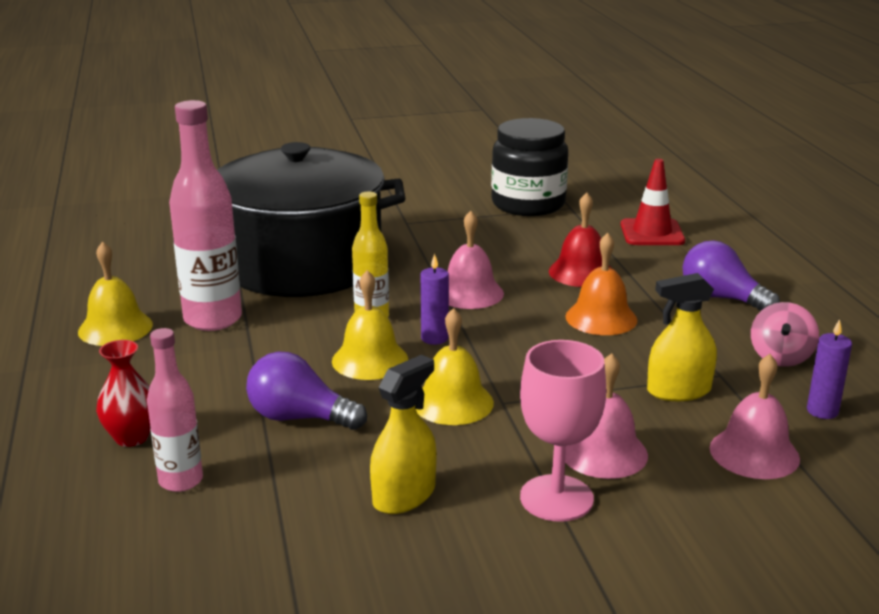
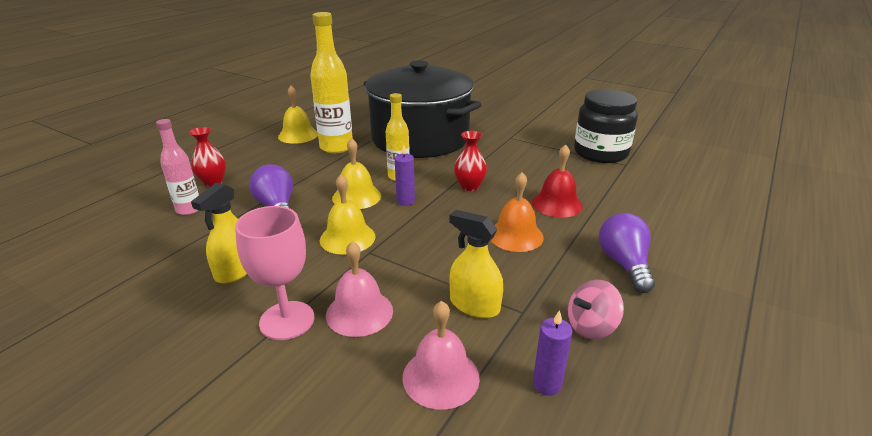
camera: 45 degrees right, 5 degrees up
pink bottle [169,100,242,331] -> yellow bottle [310,12,353,153]
yellow spray bottle [370,355,437,514] -> yellow spray bottle turned 120 degrees clockwise [191,182,247,284]
pink bell [448,211,504,309] -> red vase [454,131,487,191]
red traffic cone [621,159,685,245] -> none

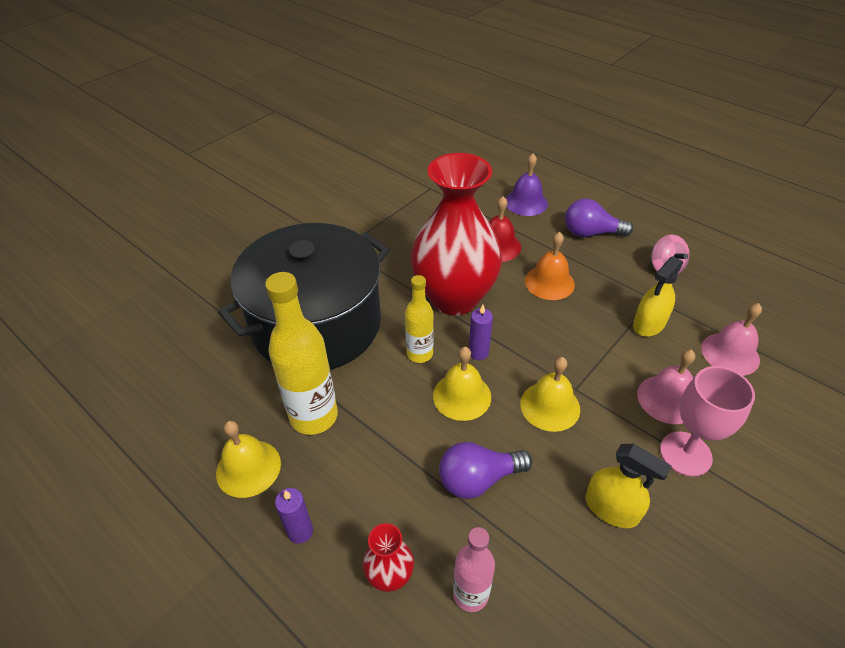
camera: 80 degrees left, 15 degrees up
red vase [454,131,487,191] -> red vase [411,153,502,315], size x2.47
purple candle [533,310,572,395] -> purple candle moved to [275,488,313,544]
black jar [574,89,638,163] -> none
none -> purple bell [506,154,548,216]

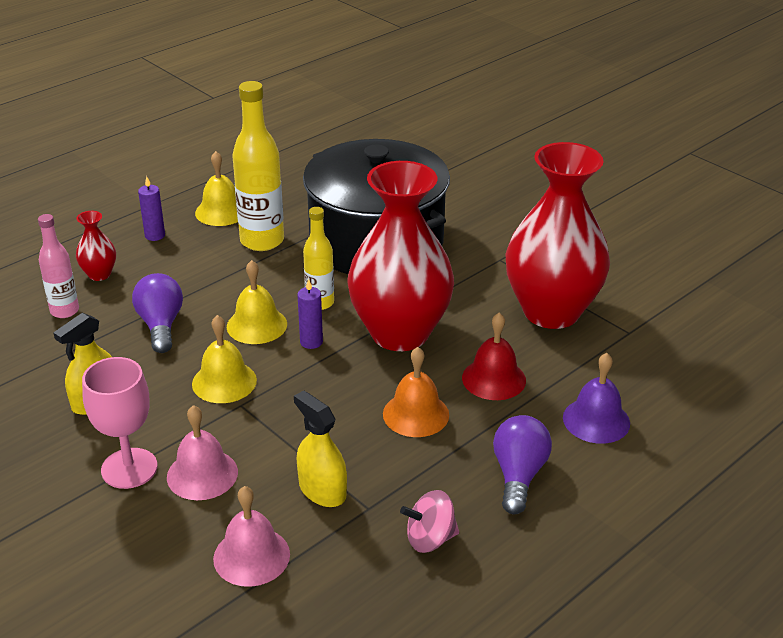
camera: 95 degrees right, 10 degrees down
none -> red vase [505,142,610,329]

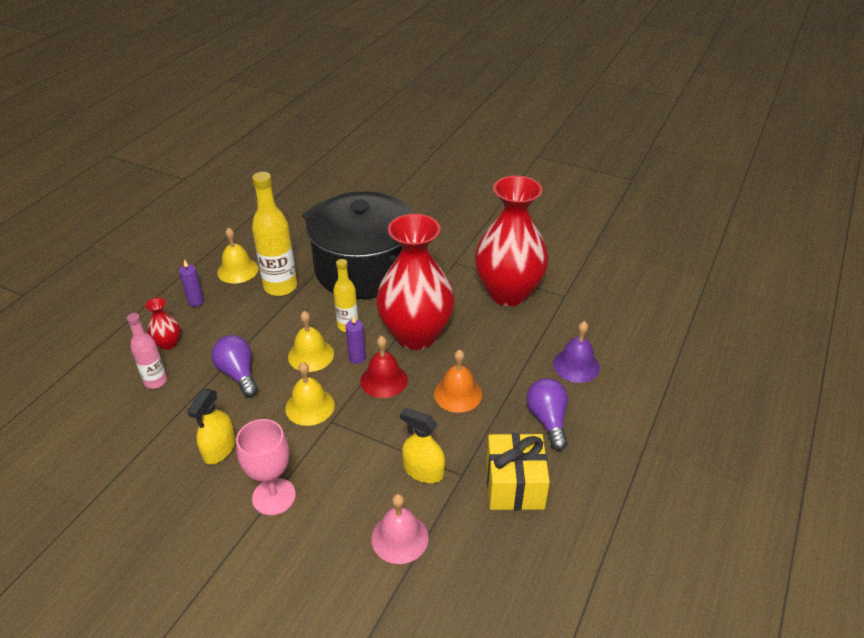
camera: 20 degrees left, 5 degrees up
pink bell [167,405,238,500] -> none
pink spinning top [400,490,459,553] -> yellow gift [486,433,550,510]
red bell [462,313,526,400] -> red bell moved to [360,336,408,398]

